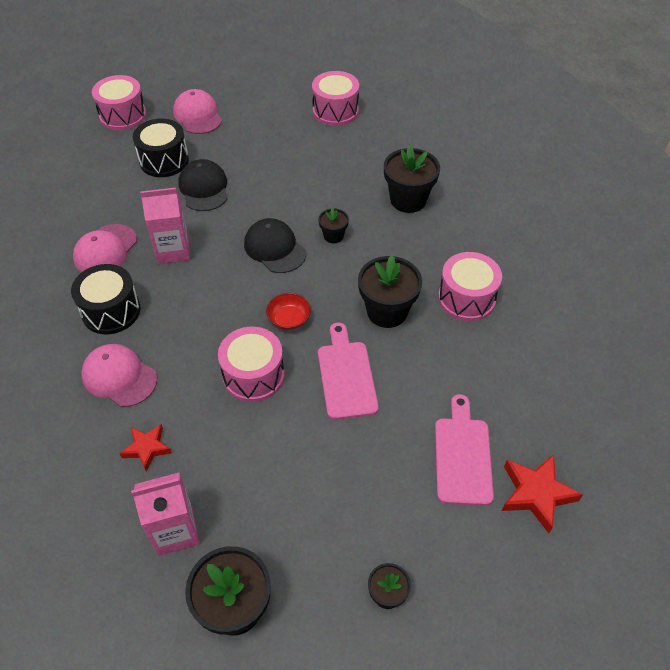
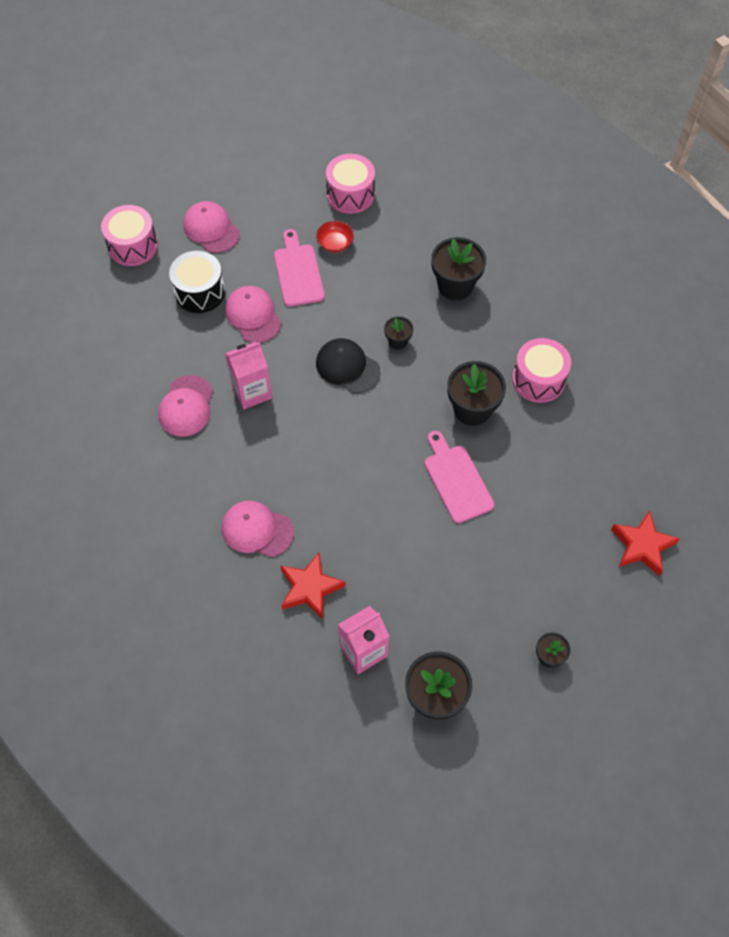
camera: 15 degrees left, 10 degrees up
black drum [71,264,140,334] -> none
red star [120,424,172,472] -> red star [280,552,346,620], size x1.54
black cap [179,159,228,211] -> pink cap [225,286,282,343]
pink drum [218,327,285,402] -> none
red bowl [266,293,311,330] -> red bowl moved to [316,221,354,253]
pink cutting board [435,394,494,506] -> pink cutting board moved to [274,229,325,307]

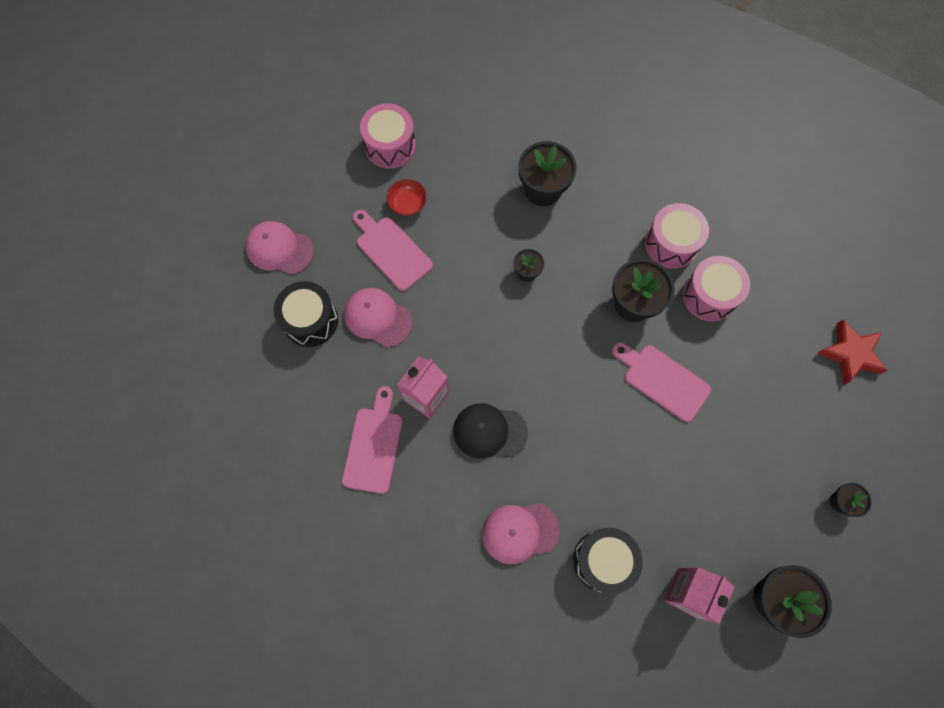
camera: 30 degrees left, 10 degrees up
pink drum [101,205,158,266] -> pink drum moved to [682,256,750,321]
pink cap [158,375,213,437] -> pink cutting board [342,386,403,494]
red star [280,552,346,620] -> black drum [573,528,643,594]
black cap [316,338,380,393] -> black cap moved to [453,403,528,459]

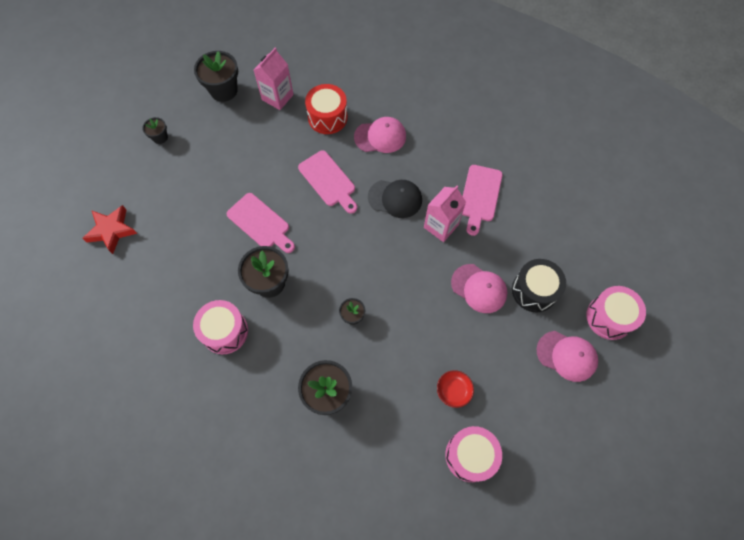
camera: 175 degrees left, 5 degrees down
pink cutting board [353,210,433,291] -> pink cutting board moved to [298,150,357,214]
black drum [573,528,643,594] -> red drum [305,84,348,134]
pink drum [682,256,750,321] -> pink drum moved to [586,286,646,340]

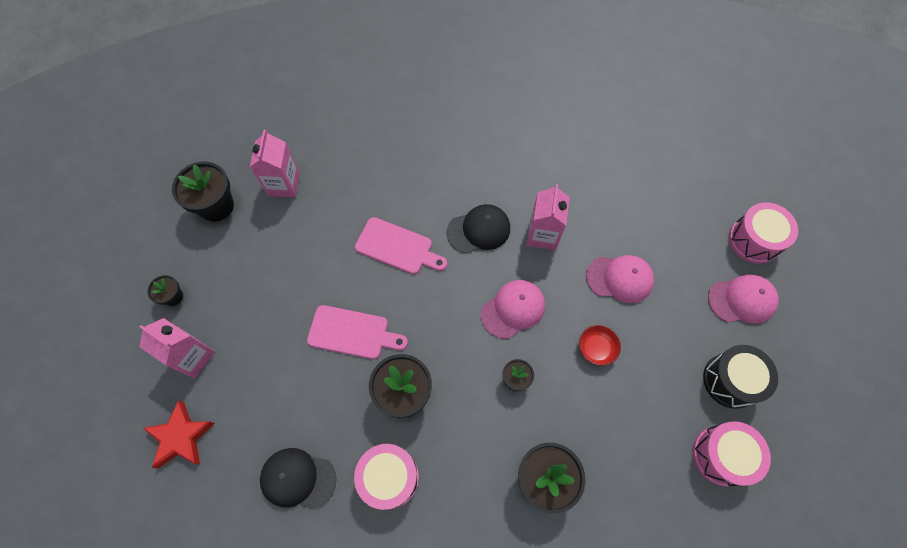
camera: 30 degrees left, 0 degrees up
red drum [305,84,348,134] -> none
pink cap [354,117,406,153] -> pink cap moved to [481,280,545,339]
red bowl [437,370,474,408] -> red bowl moved to [579,325,621,366]
pink cutting board [462,165,503,236] -> none
black drum [512,259,566,313] -> black drum moved to [703,345,778,409]
none -> pink carton [139,318,215,378]
none -> black cap [260,448,336,510]

